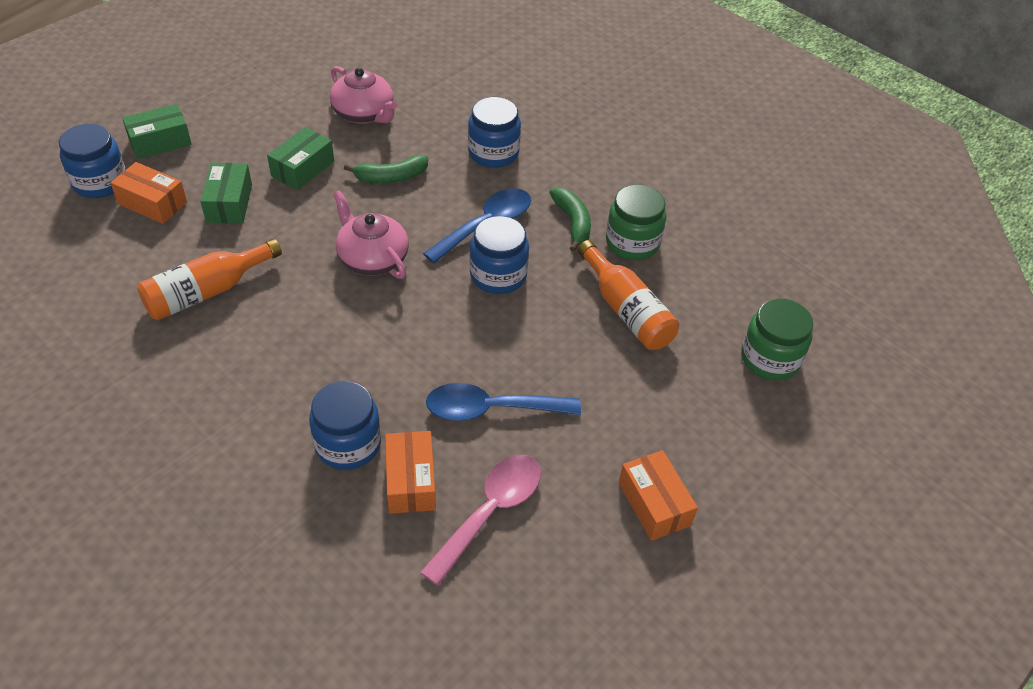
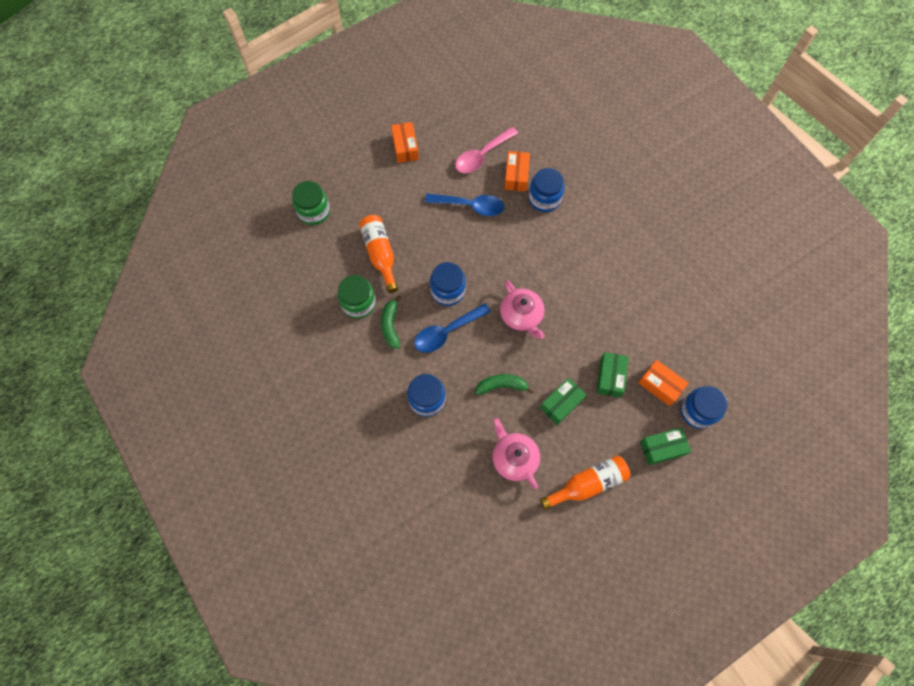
camera: 165 degrees left, 20 degrees up
orange bottle [137,239,282,320] -> orange bottle moved to [540,455,631,510]

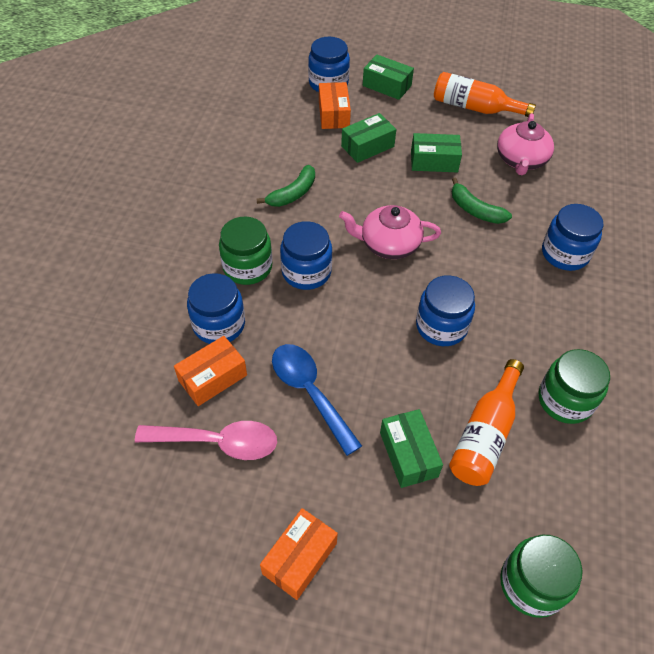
camera: 135 degrees left, 15 degrees down
green banana [381,295,401,349] -> green banana moved to [256,165,315,207]
blue spoon [414,303,491,353] -> none
pink teapot [500,280,545,339] -> pink teapot turned 105 degrees counterclockwise [339,205,441,259]
none -> green jar [219,217,272,285]
none -> blue jar [280,221,332,290]
none -> green box [380,409,443,488]

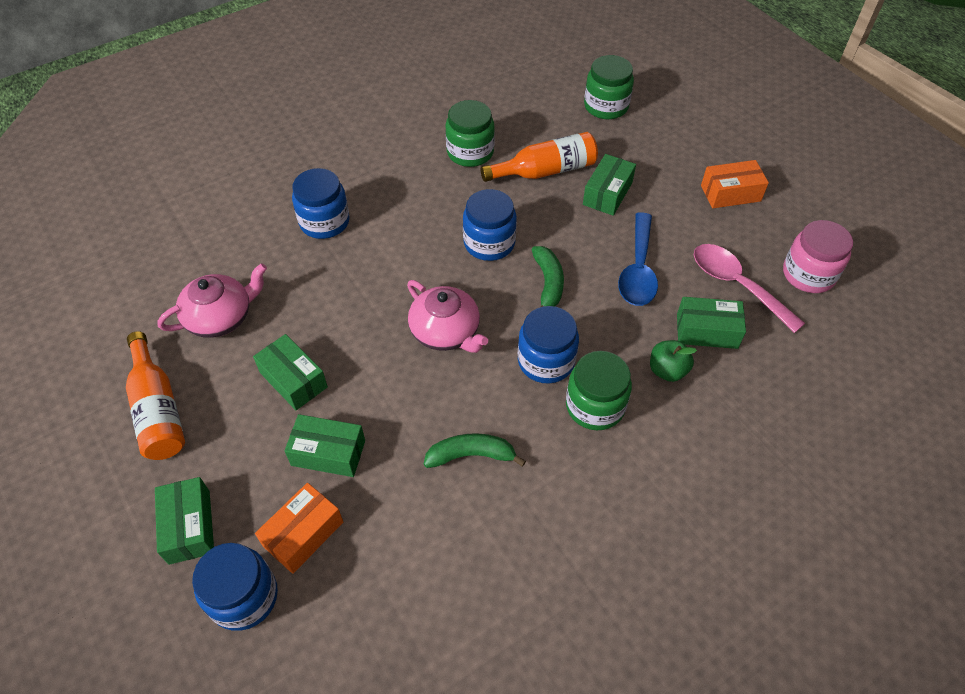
camera: 135 degrees left, 0 degrees up
orange box [174,336,247,406] -> green box [677,297,746,349]
blue jar [187,273,245,344] -> green apple [650,340,697,382]
green banana [452,178,512,224] -> green banana moved to [532,246,564,307]
none -> pink jar [783,220,853,293]

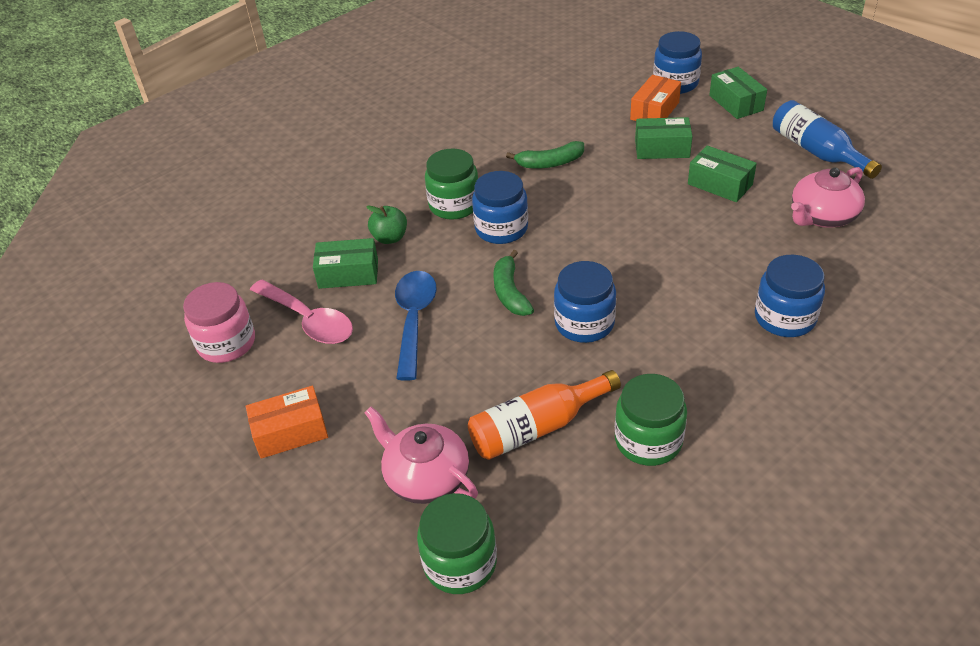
camera: 175 degrees right, 10 degrees down
orange bottle [126,331,185,460] -> blue bottle [773,100,882,179]
pink teapot [407,280,488,353] -> pink teapot moved to [364,407,478,504]
green box [583,154,636,216] -> none

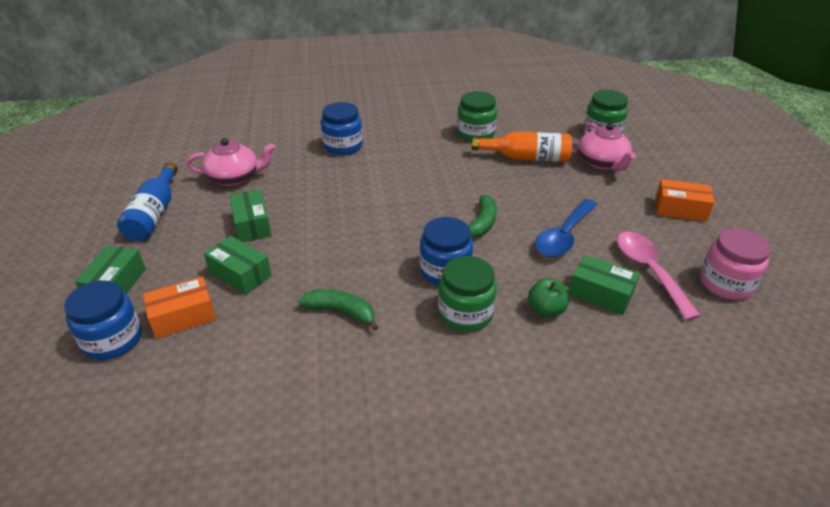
camera: 150 degrees left, 5 degrees down
blue jar [554,261,616,343] -> none

